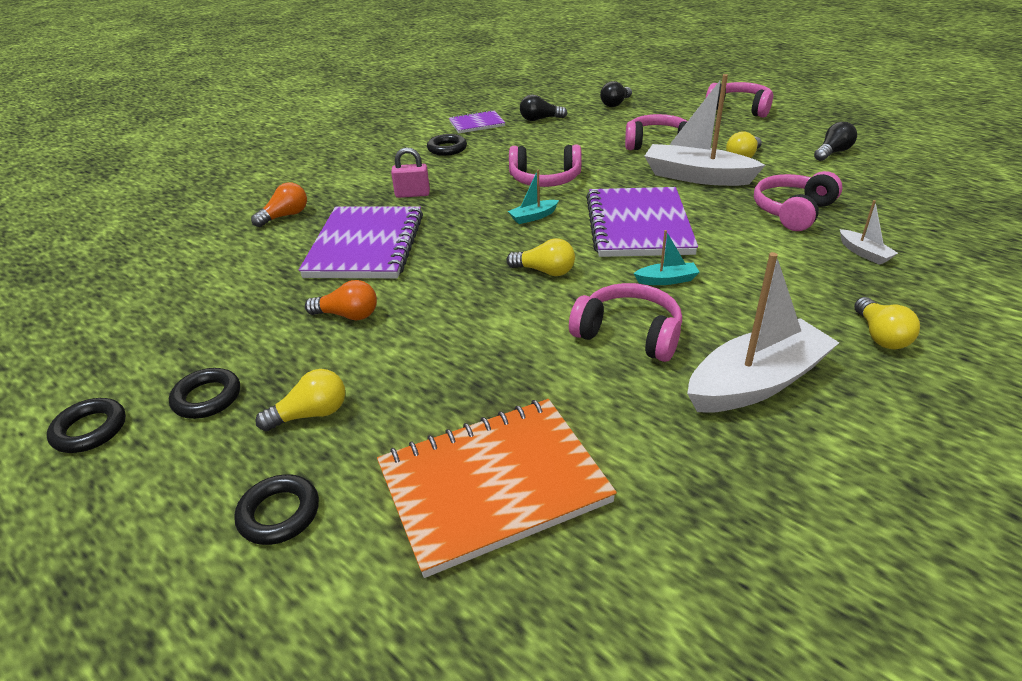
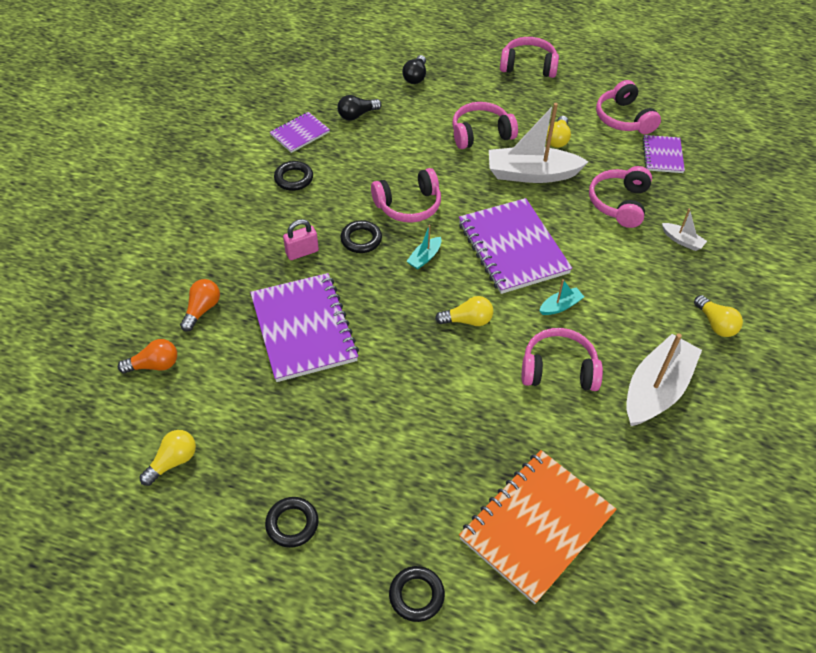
camera: 25 degrees left, 15 degrees up
black ring [47,398,126,453] -> black ring moved to [341,220,382,253]
yellow light bulb [255,369,345,431] -> yellow light bulb moved to [139,430,196,486]
orange light bulb [305,280,377,320] -> orange light bulb moved to [118,339,177,374]
black light bulb [814,121,857,161] -> pink headphones [596,80,661,134]
none -> purple notebook [642,135,685,173]

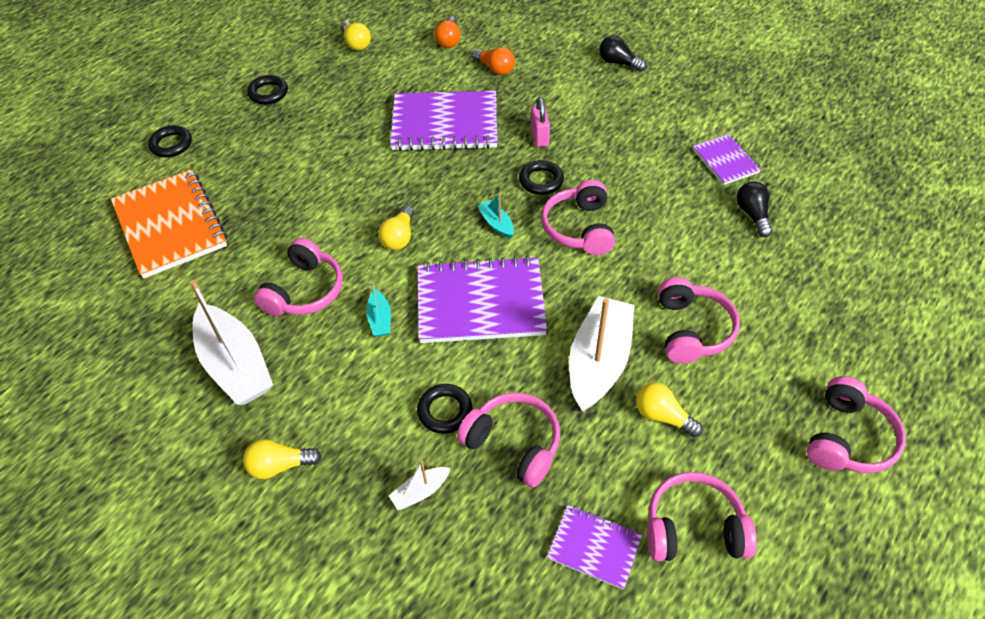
camera: 110 degrees right, 0 degrees up
black ring [274,161,313,191] -> black ring moved to [417,384,472,434]
black light bulb [402,55,426,84] -> black light bulb moved to [599,35,647,72]

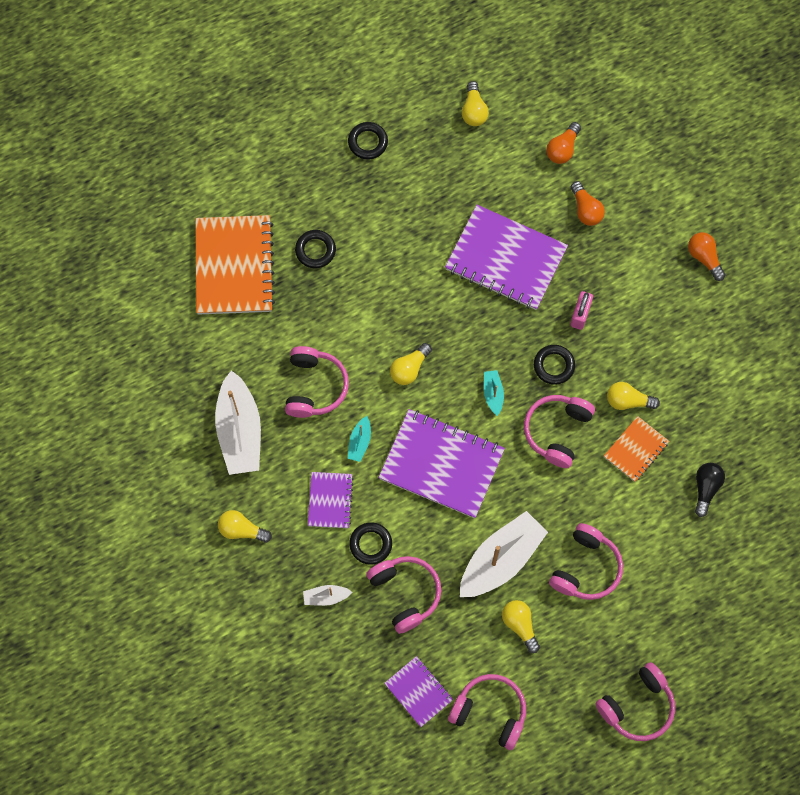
camera: 25 degrees right, 20 degrees up
black ring [148,125,192,158] -> black ring moved to [295,230,336,268]
pink headphones [254,238,343,316] -> pink headphones turned 45 degrees counterclockwise [285,346,349,418]
black light bulb [599,35,647,72] -> orange light bulb [688,232,726,281]
purple notebook [693,134,761,185] -> purple notebook moved to [308,472,354,528]
none -> orange notebook [604,416,669,482]
none -> yellow light bulb [607,382,660,410]

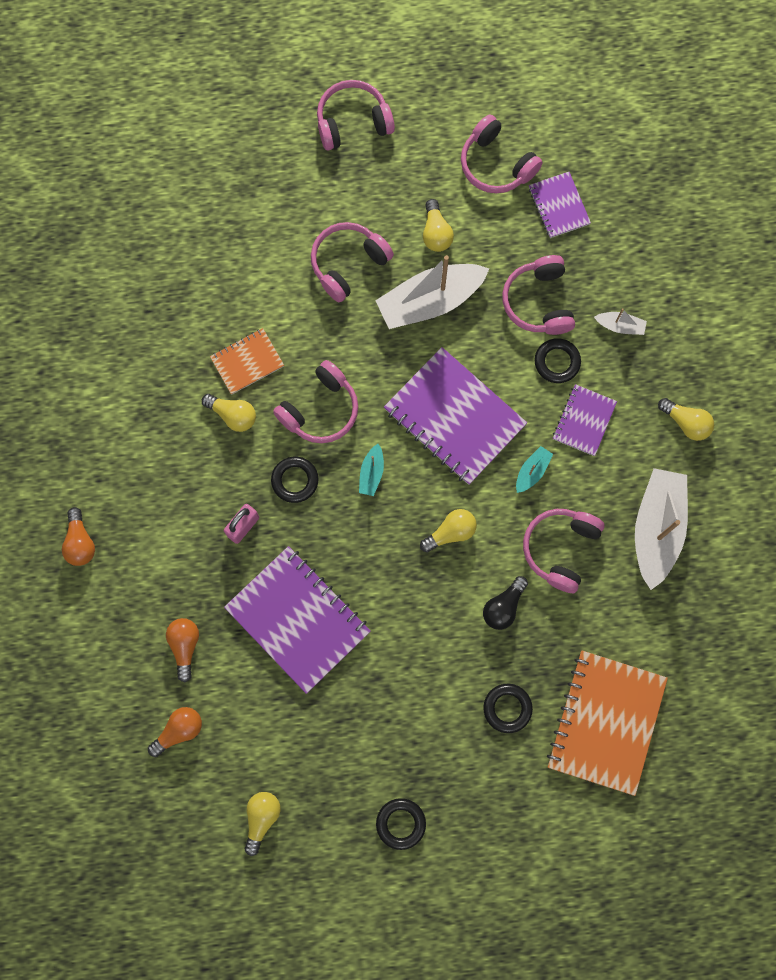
camera: 160 degrees left, 5 degrees up
black light bulb [695,463,725,517] -> black light bulb moved to [483,576,528,630]

